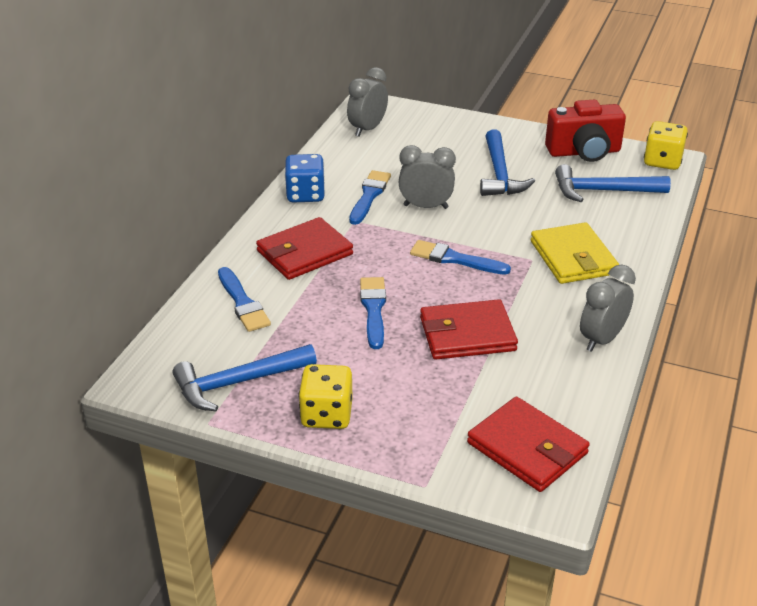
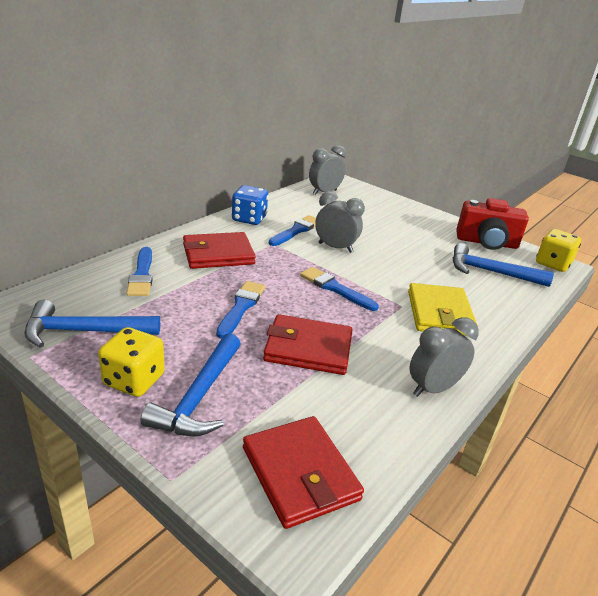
camera: 15 degrees right, 5 degrees down
blue hammer [480,129,535,196] -> blue hammer moved to [140,333,241,436]

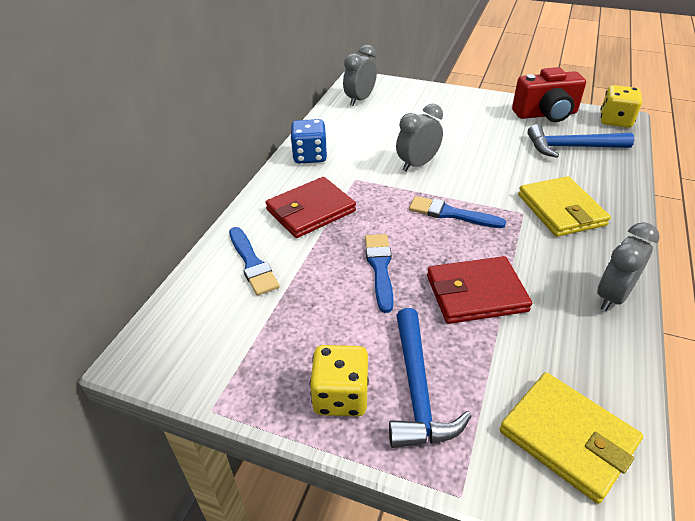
camera: 15 degrees left, 10 degrees up
blue hammer [24,300,160,348] -> none
red wallet [243,416,364,529] -> yellow wallet [500,372,643,504]
blue brush [269,215,316,246] -> none
grey clock [315,191,365,253] -> grey clock turned 45 degrees counterclockwise [396,104,443,172]

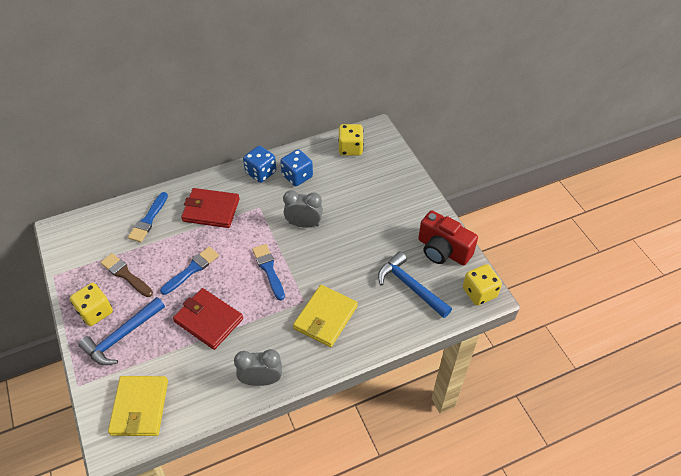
camera: 45 degrees right, 10 degrees up
grey clock [343,45,377,106] -> yellow dice [338,124,364,155]
none -> brown brush [100,253,153,297]
none -> blue dice [280,149,313,186]

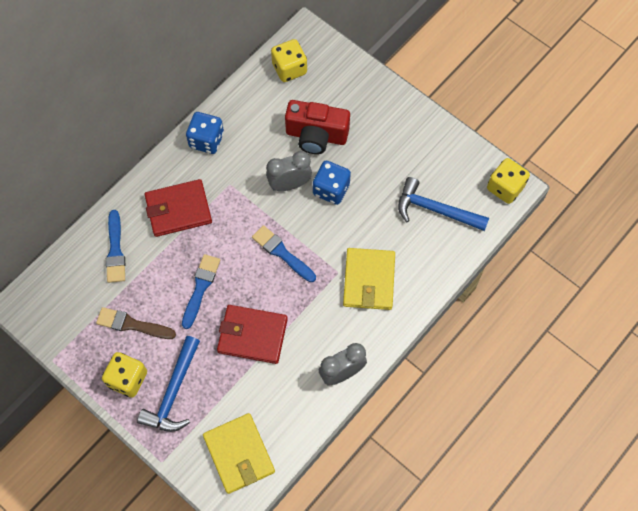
camera: 25 degrees left, 15 degrees up
blue dice [280,149,313,186] -> blue dice moved to [313,161,351,205]
red camera [418,210,478,265] -> red camera moved to [285,100,350,154]

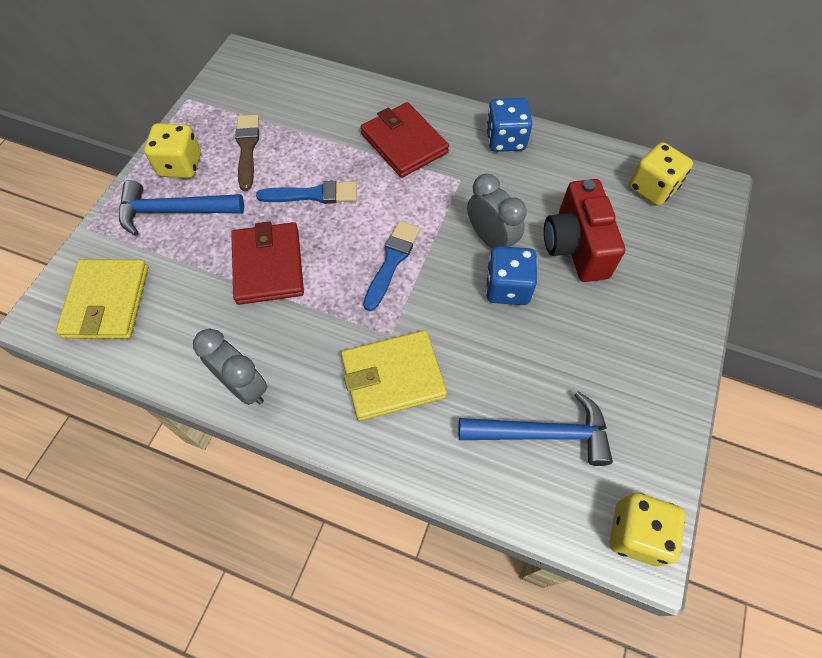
camera: 70 degrees right, 5 degrees down
blue brush [106,210,125,283] -> none
yellow wallet [203,413,275,494] -> yellow wallet turned 45 degrees counterclockwise [56,259,148,339]
blue hammer [398,177,489,231] -> blue hammer turned 90 degrees clockwise [458,391,613,466]

